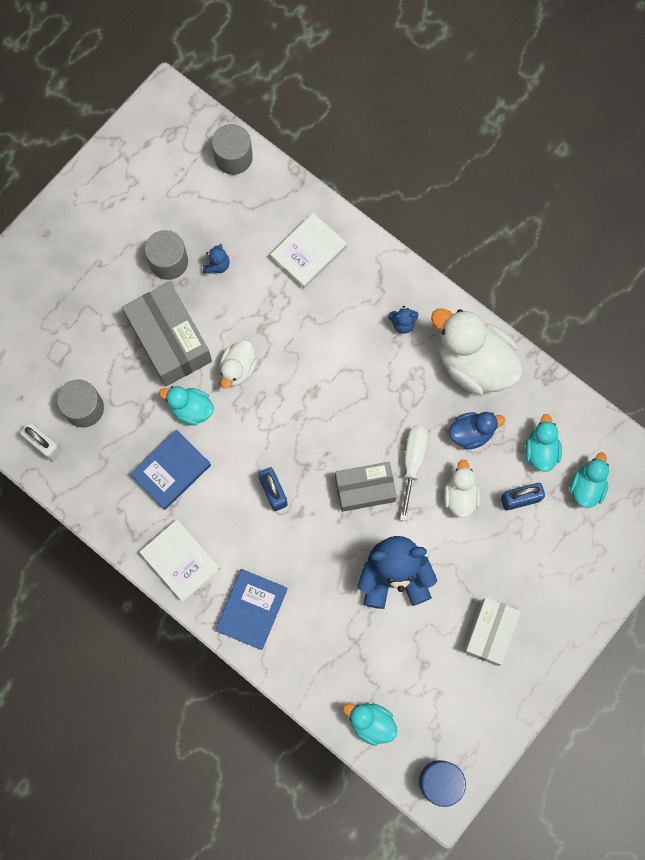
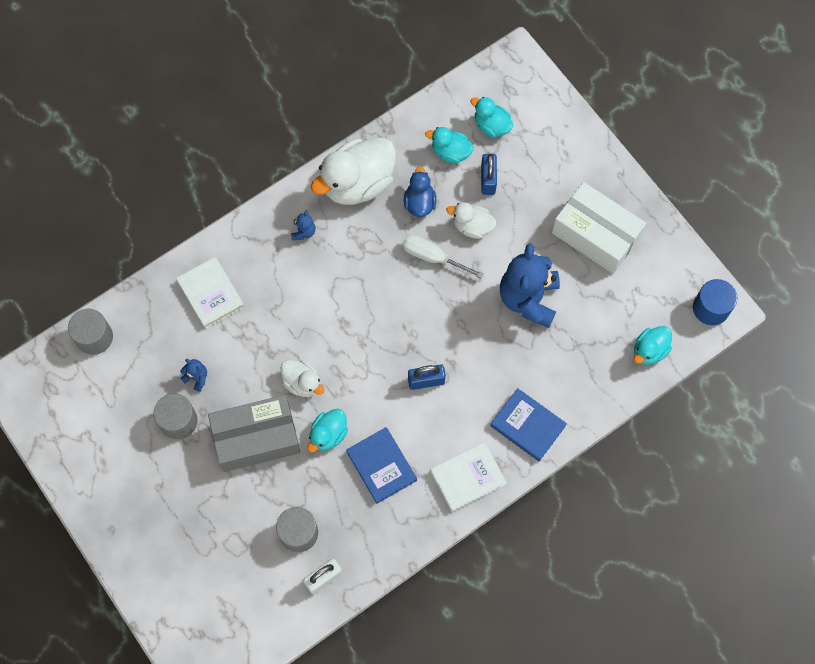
camera: 75 degrees left, 5 degrees down
grey box [335,462,397,512] -> none
white box [464,598,521,666] -> white box [552,182,646,274], size x1.52

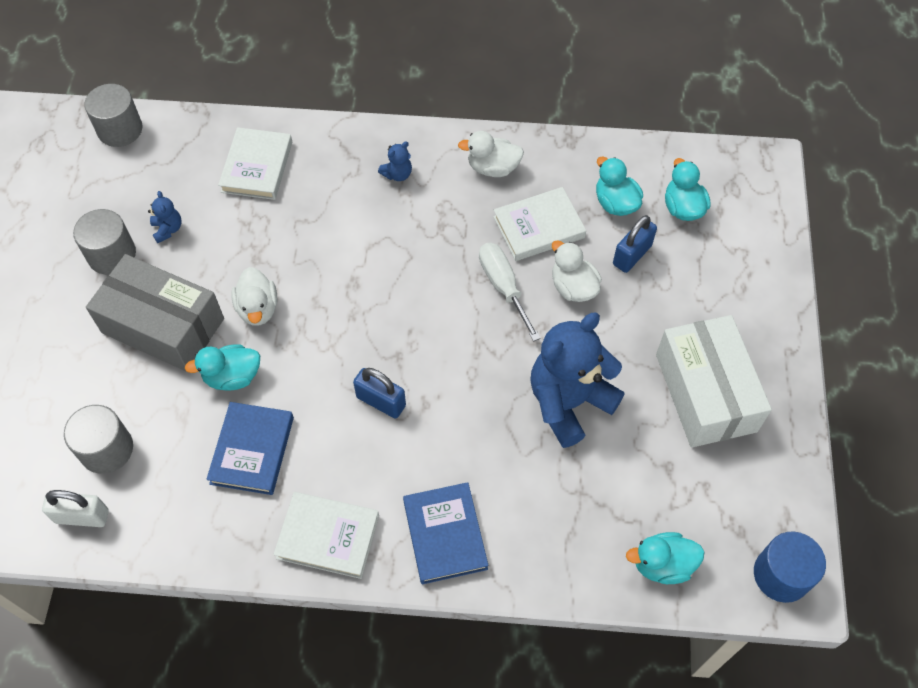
camera: 40 degrees right, 10 degrees down
white duck [311,138,396,205] -> white duck [458,131,524,177], size x0.53
blue duck [404,166,436,217] -> white book [493,187,586,261]

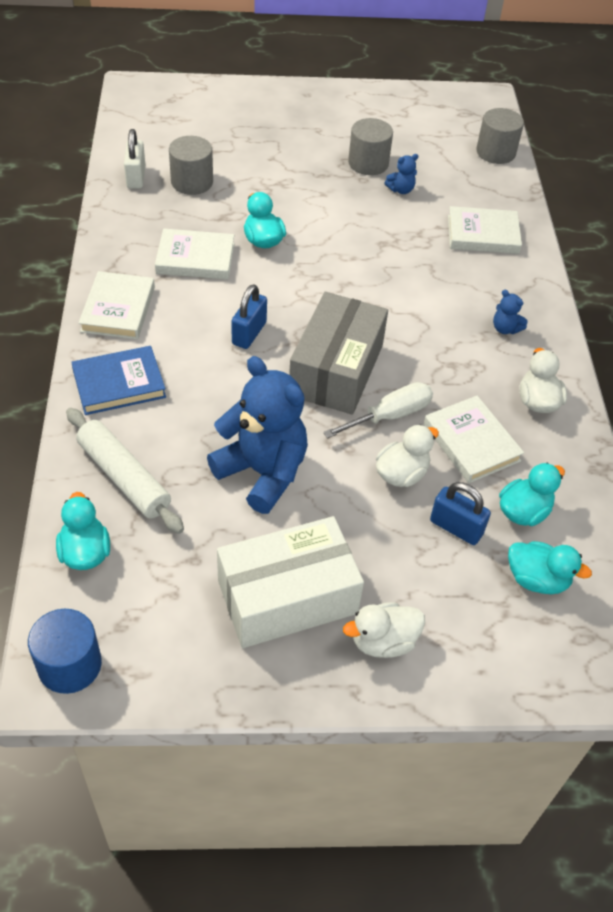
camera: 80 degrees right, 10 degrees down
grey box [86,254,224,371] -> grey box moved to [289,292,388,415]
blue book [206,402,294,495] -> white book [155,229,234,280]
white duck [231,267,278,326] -> white duck moved to [343,602,425,658]
turquoise duck [665,158,711,221] -> turquoise duck turned 45 degrees clockwise [508,541,592,594]
none -> white rolling pin [66,408,184,534]

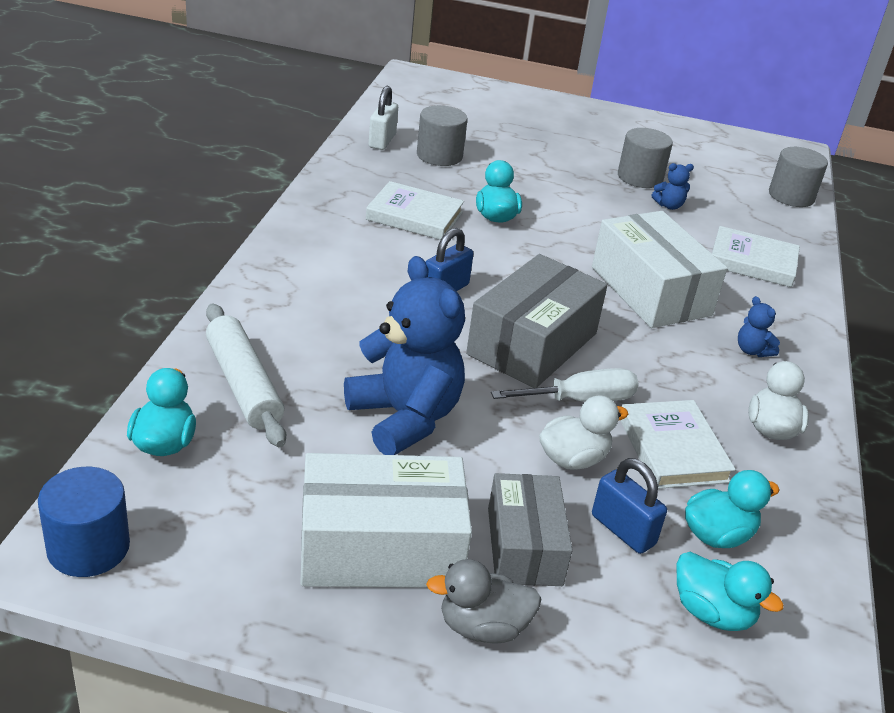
camera: 15 degrees right, 15 degrees down
blue book [71,346,166,415] -> none
white book [79,271,155,339] -> none
white duck [343,602,425,658] -> grey duck [426,559,542,643]
none -> grey box [488,473,573,586]
none -> white box [592,211,727,328]

